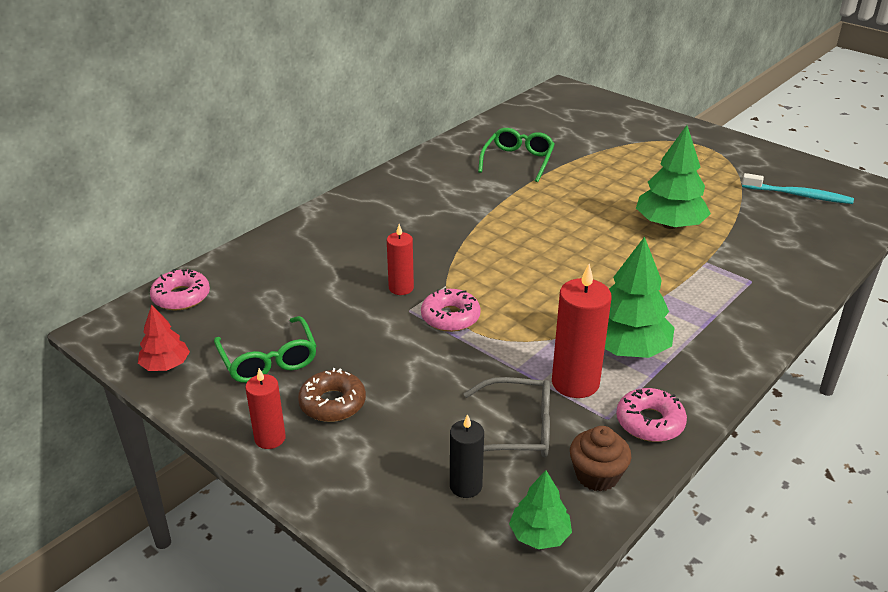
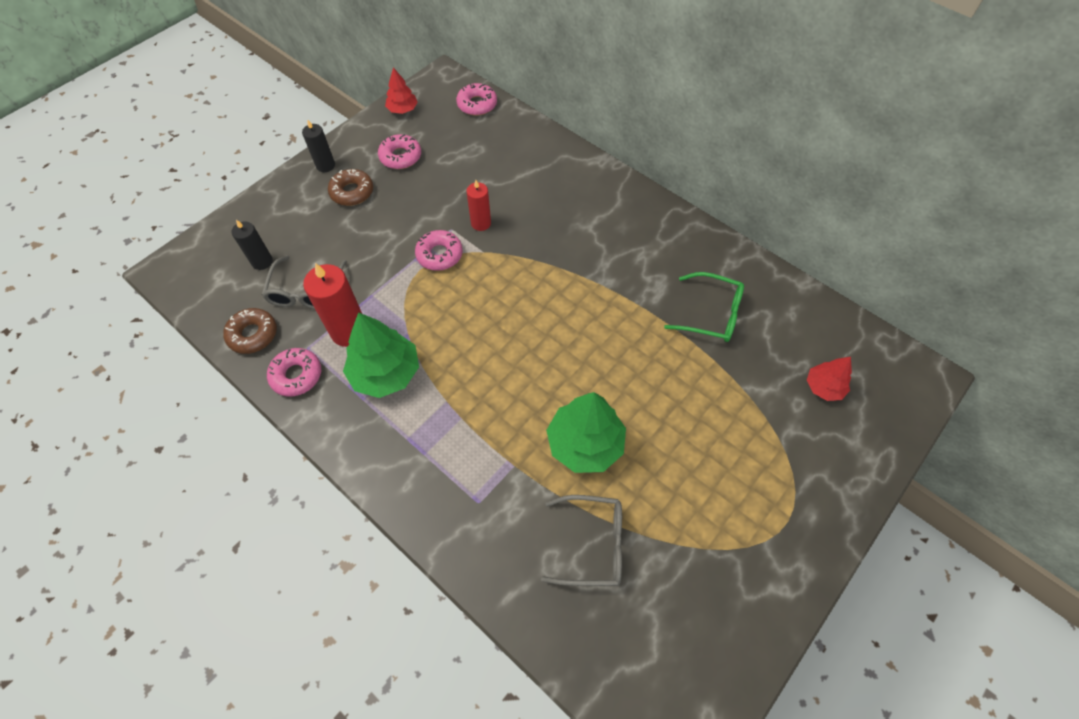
camera: 90 degrees right, 25 degrees up
green glasses [214,316,316,383] -> pink donut [378,134,421,169]
red candle [245,368,286,449] -> black candle [302,120,335,172]
green tree [509,470,572,549] -> none
brown cupcake [570,426,631,492] -> brown donut [223,308,277,354]
turquoise toothbrush [742,173,854,204] -> none
none -> grey glasses [541,495,622,586]
none -> red tree [807,357,852,401]

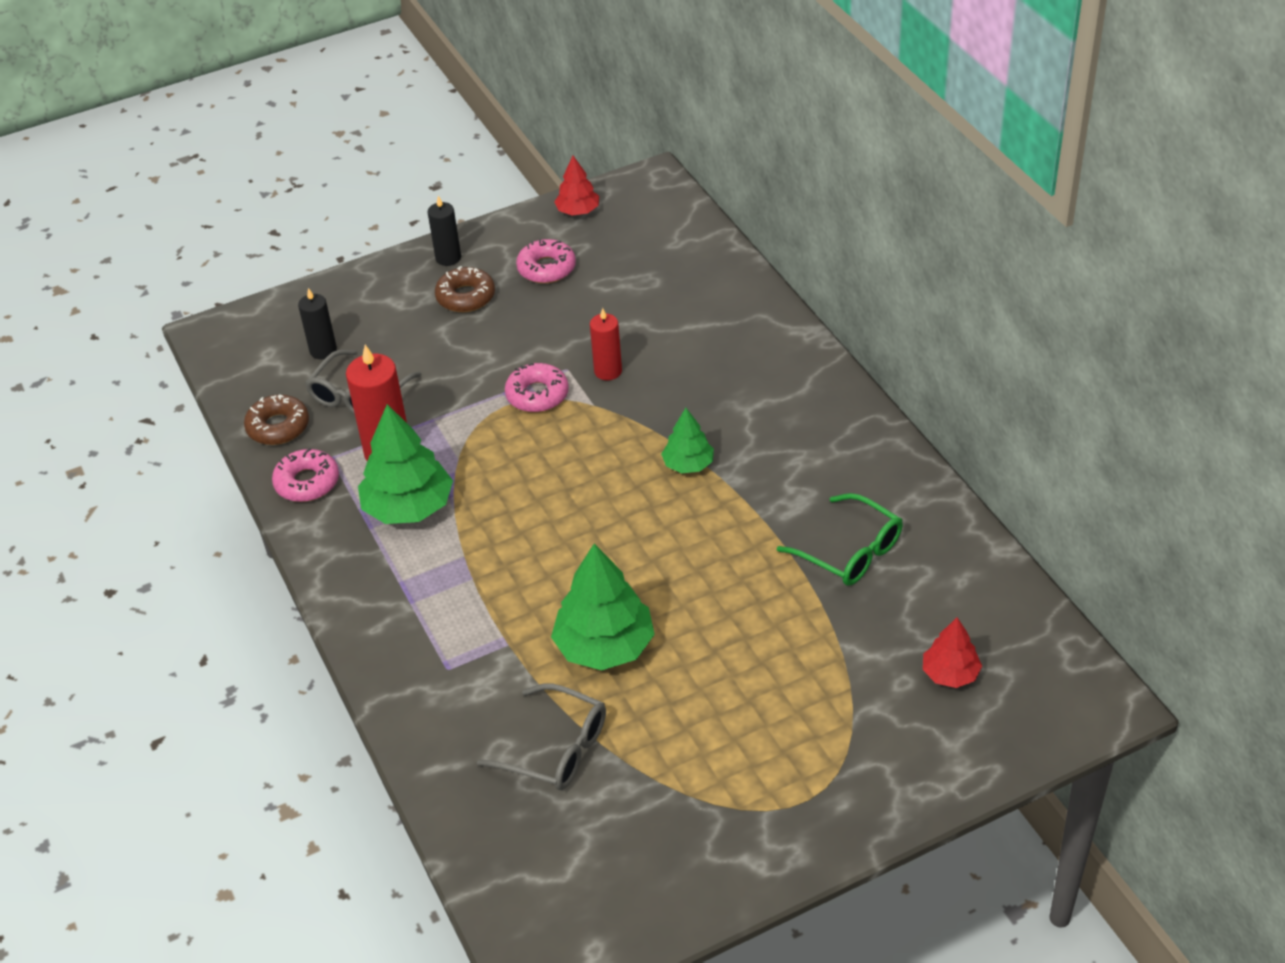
camera: 25 degrees right, 15 degrees down
pink donut [456,83,497,116] -> none
none -> green tree [661,408,714,473]

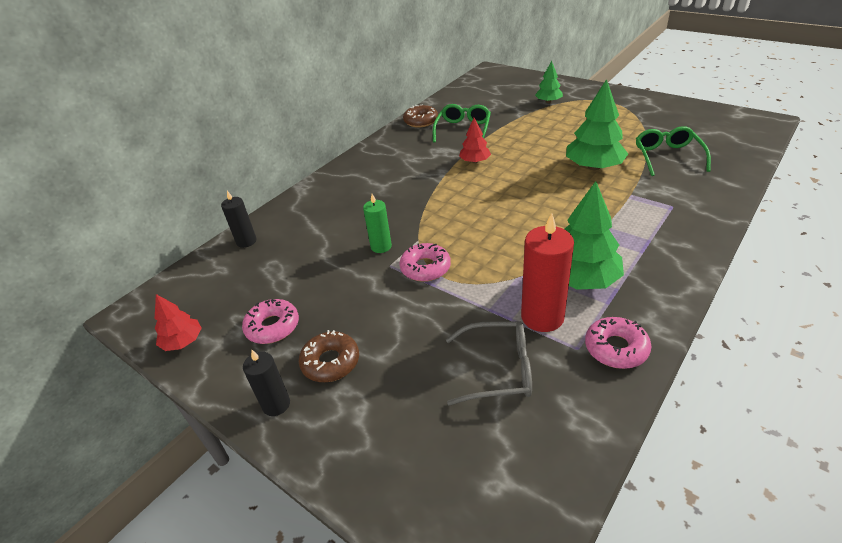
camera: 115 degrees left, 5 degrees down
brown donut [244,394,309,445] -> brown donut moved to [403,105,438,128]
black candle [298,288,337,359] -> black candle moved to [221,191,257,248]
grey glasses [477,683,606,790] -> green glasses [636,126,711,176]
red candle [590,308,622,380] -> green candle [363,194,392,253]
green tree [661,408,714,473] -> green tree moved to [535,61,563,103]
red tree [923,617,982,688] -> red tree moved to [459,118,491,163]

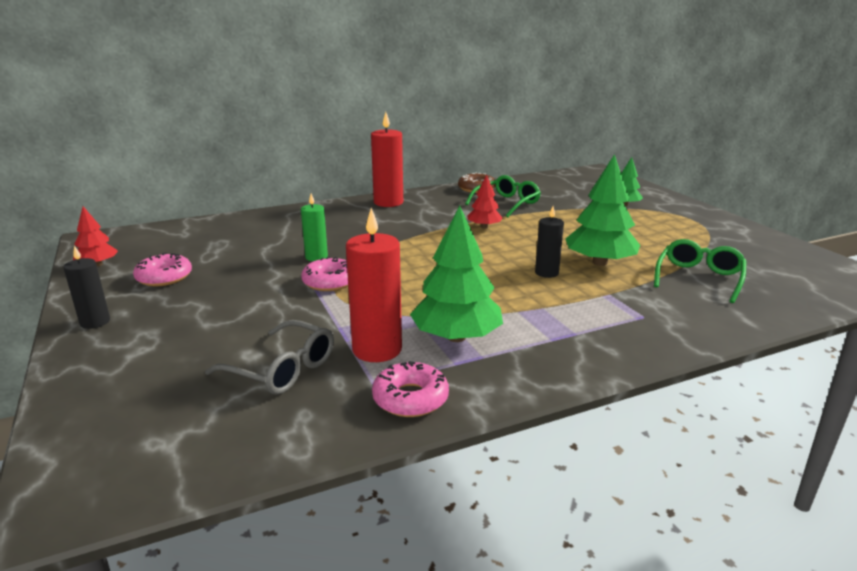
camera: 25 degrees right, 15 degrees down
black candle [221,191,257,248] -> black candle moved to [535,206,564,278]
brown donut [299,330,359,382] -> none
none -> red candle [371,112,403,207]

